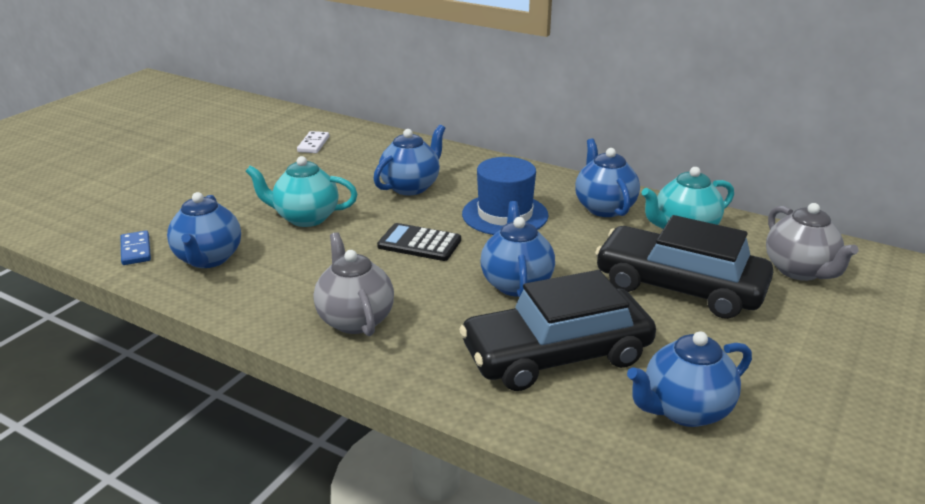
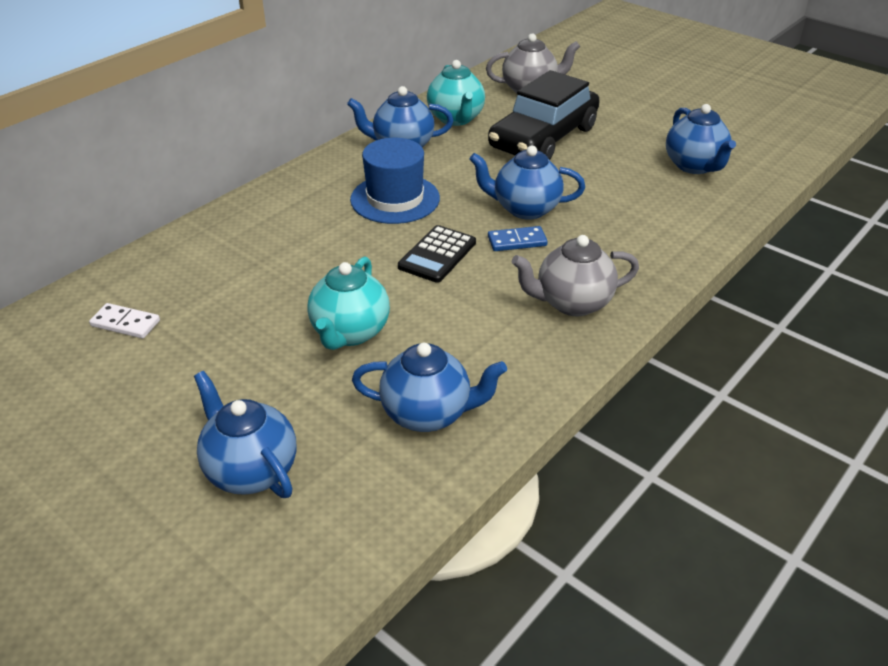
camera: 80 degrees left, 10 degrees up
blue domino [121,230,151,265] -> blue domino moved to [488,226,548,251]
blue teapot [373,125,445,195] -> blue teapot moved to [194,371,297,498]
black car [459,270,656,391] -> none

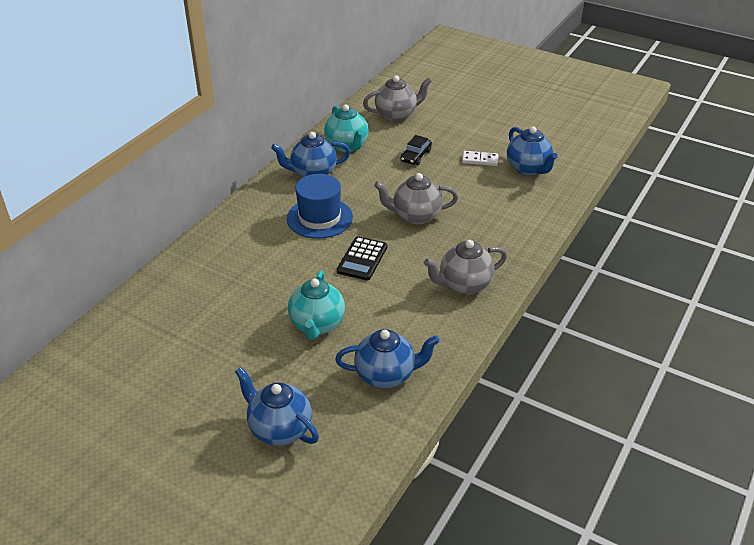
camera: 10 degrees left, 0 degrees up
white domino [89,303,160,338] -> white domino moved to [462,151,498,166]
blue teapot [469,146,585,220] -> grey teapot [374,173,458,224]
black car [488,70,600,160] -> black car [400,135,432,165], size x0.42
blue domino [488,226,548,251] -> none

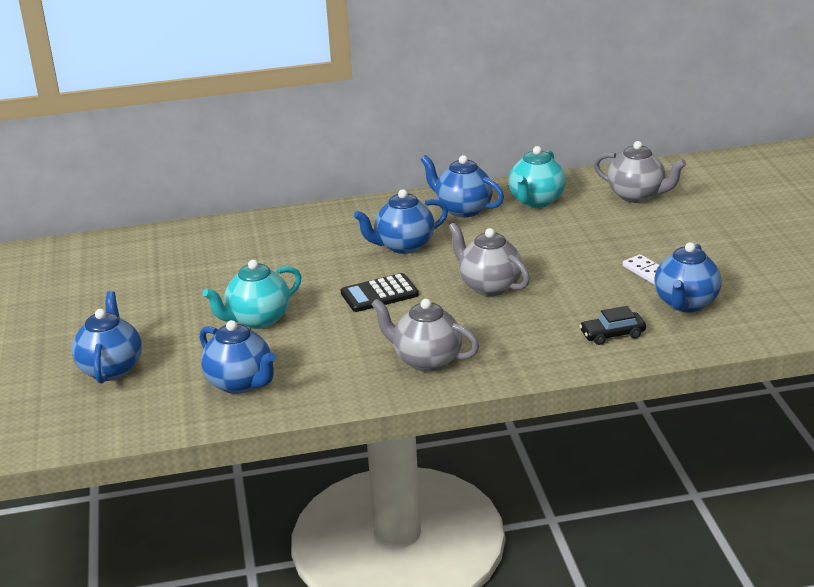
camera: 50 degrees right, 10 degrees down
blue hat [287,174,353,239] -> blue teapot [354,189,448,254]
black car [400,135,432,165] -> black car moved to [579,306,646,345]

